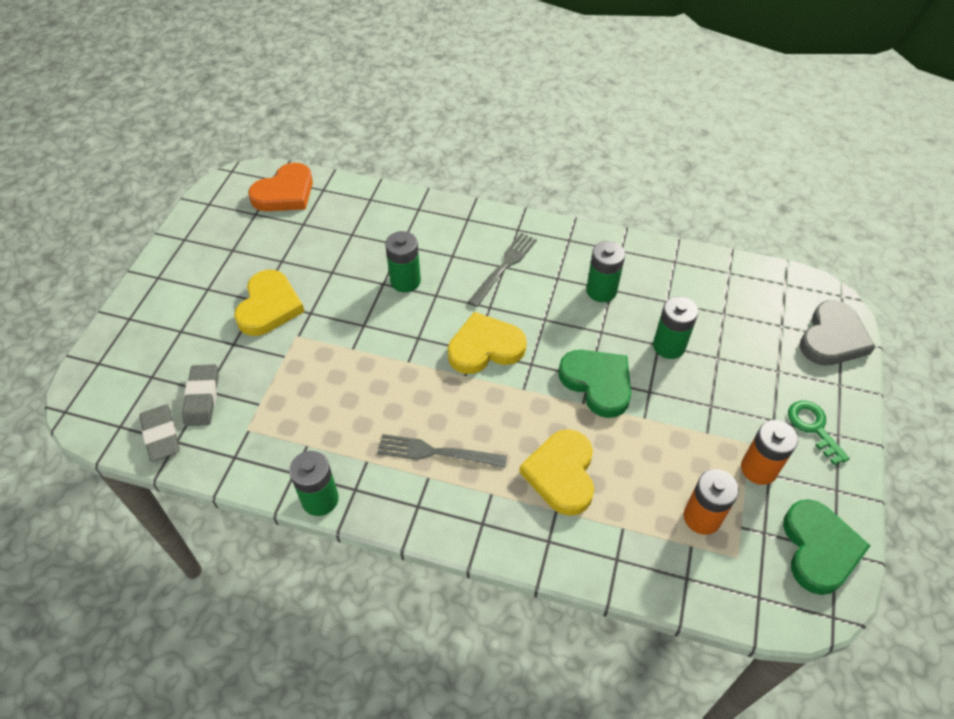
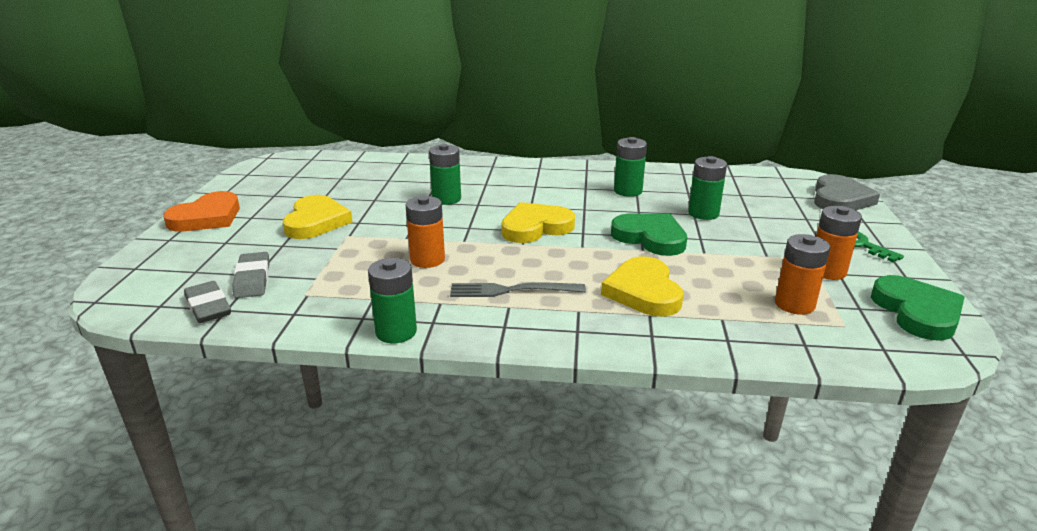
camera: 10 degrees left, 25 degrees down
orange heart [248,163,313,211] -> orange heart moved to [163,191,240,231]
grey fork [468,233,537,307] -> none
none -> orange battery [406,196,445,268]

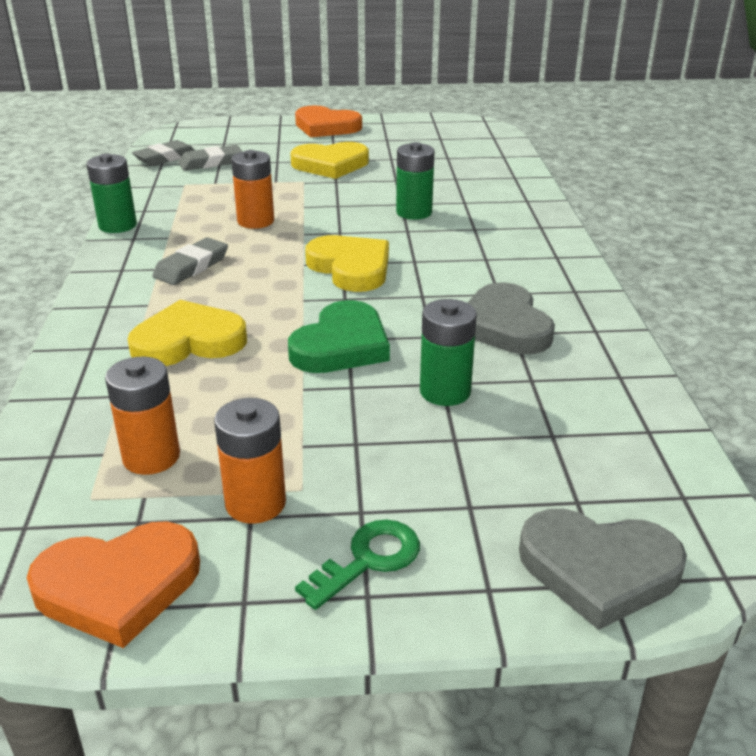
camera: 80 degrees right, 5 degrees up
grey fork [450,282,586,297] -> grey eraser [152,237,228,285]
green battery [614,137,647,197] -> grey heart [468,283,555,354]
green heart [871,275,965,341] -> orange heart [27,521,200,648]

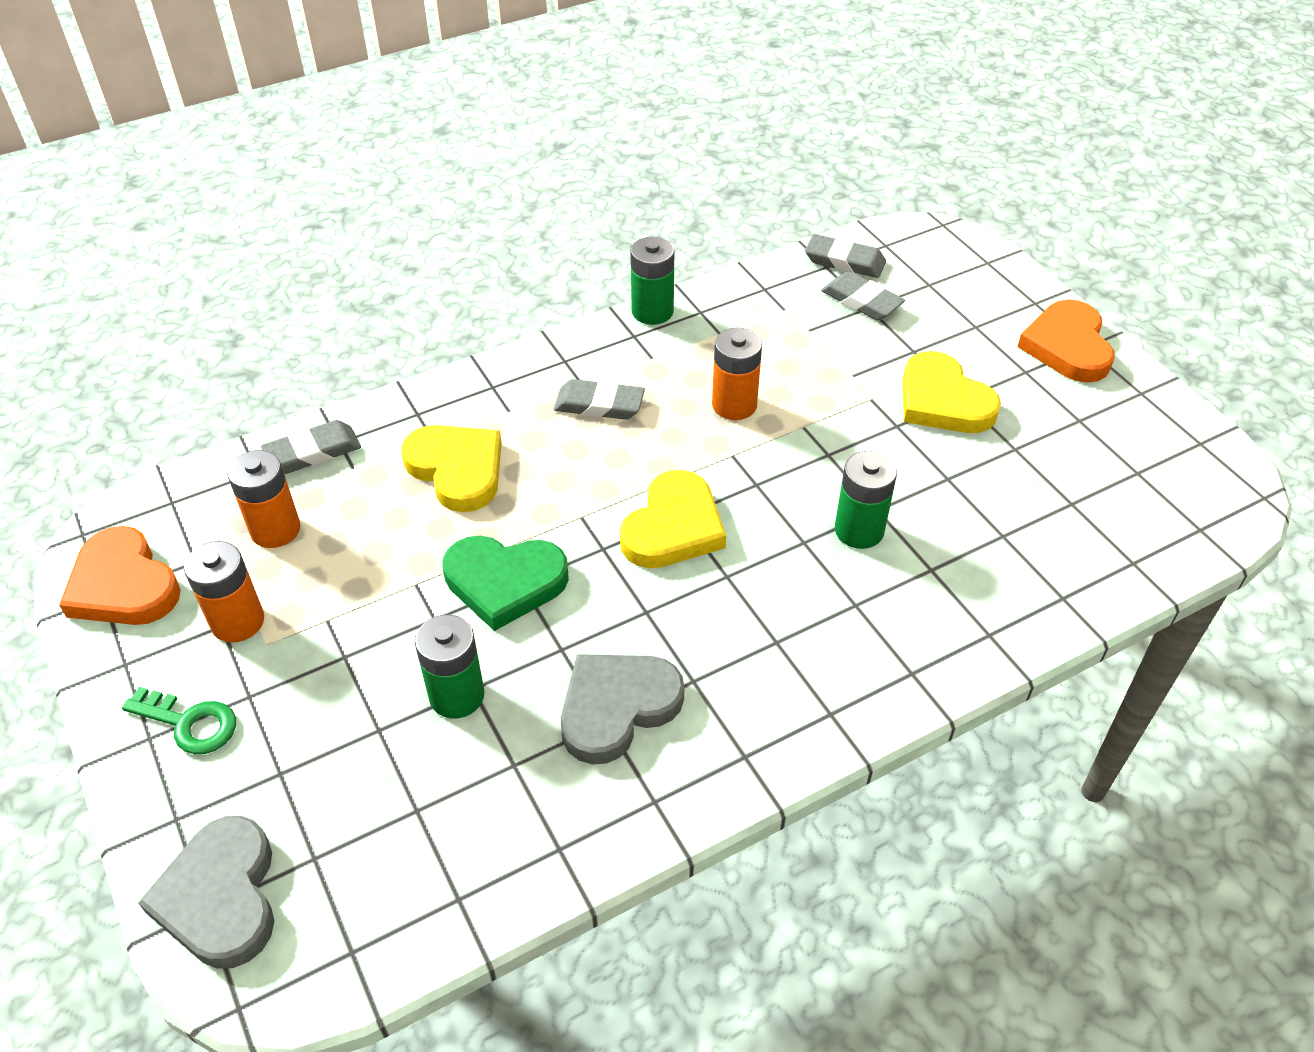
camera: 65 degrees right, 15 degrees up
none -> grey eraser [261,420,361,474]

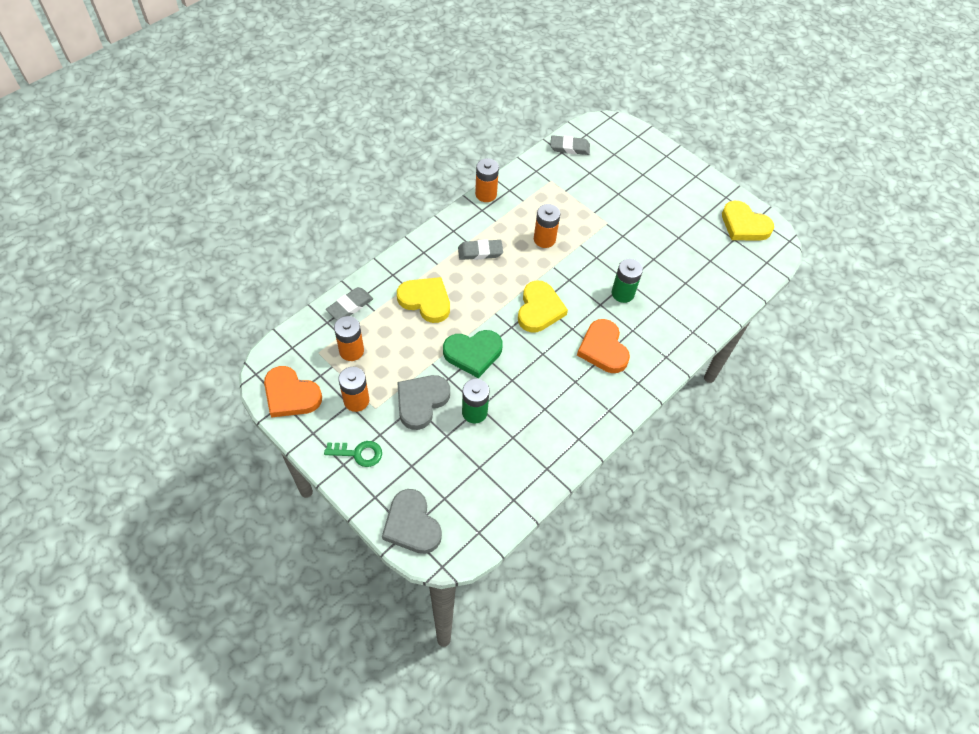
camera: 20 degrees left, 10 degrees up
grey heart [561,654,684,764] -> grey heart moved to [397,375,450,430]
green battery [630,237,674,325] -> orange battery [475,158,499,202]
grey eraser [821,271,905,320] -> none
yellow heart [903,351,1001,433] -> yellow heart moved to [722,200,774,240]
orange heart [1017,300,1115,383] -> orange heart moved to [577,319,630,373]

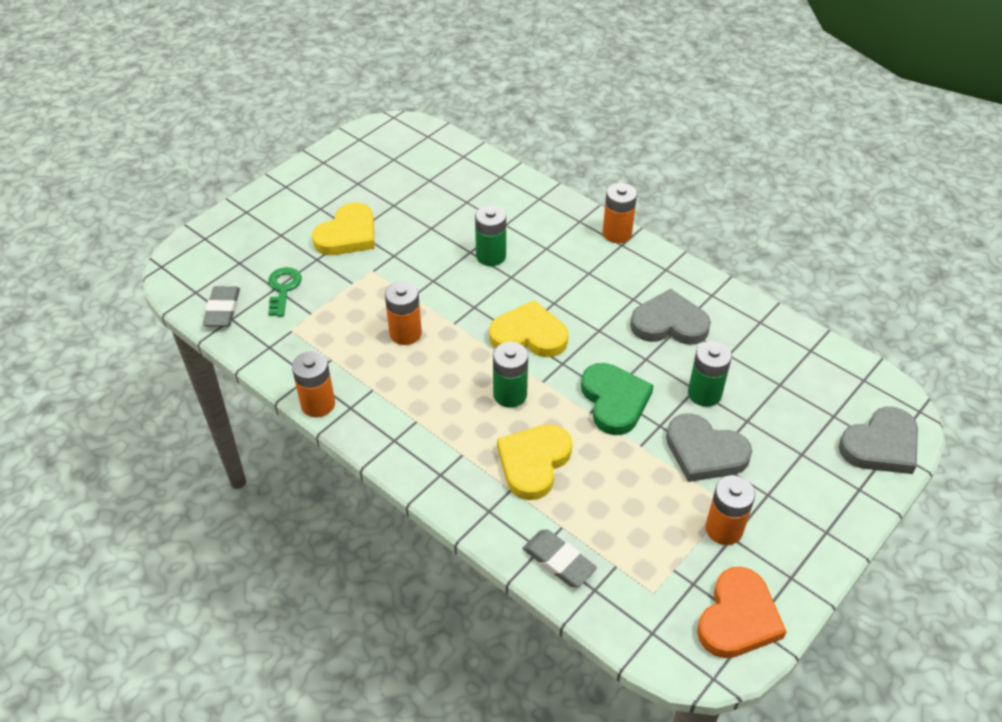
camera: 90 degrees left, 10 degrees down
green key [324,441,382,467] -> green key moved to [268,267,302,317]
orange battery [334,316,364,361] -> orange battery moved to [602,183,637,243]
grey eraser [458,239,503,260] -> none
orange heart [577,319,630,373] -> none
yellow heart [722,200,774,240] -> yellow heart moved to [312,202,375,255]
none -> green battery [493,342,528,408]
none -> grey heart [630,289,711,345]

